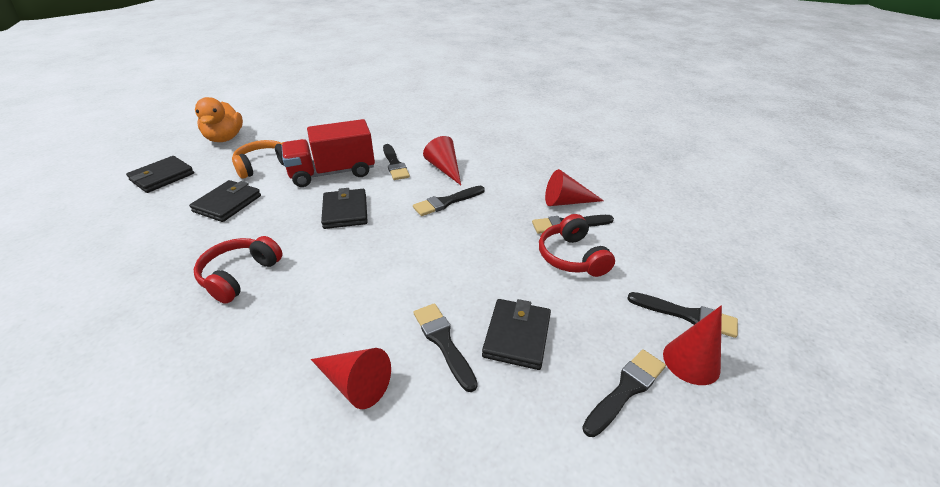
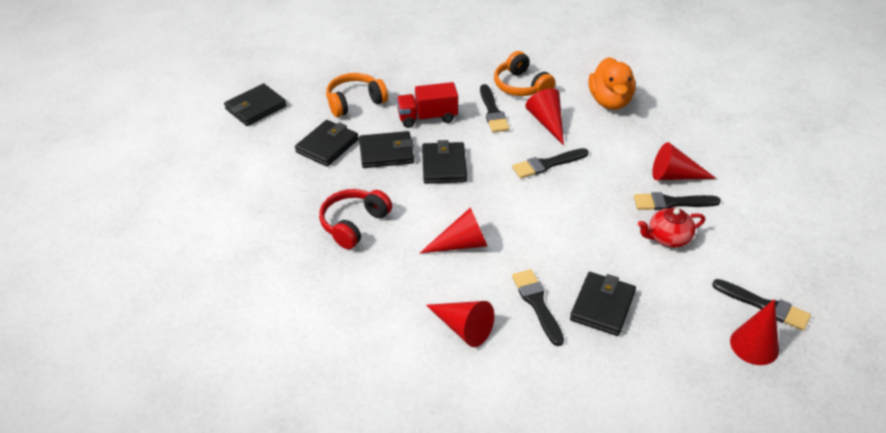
camera: 10 degrees right, 5 degrees up
orange duck [195,97,243,142] -> orange duck moved to [588,57,636,110]
red truck [282,119,375,187] -> red truck [396,82,458,128], size x0.66
red headphones [539,214,615,277] -> red teapot [638,208,705,248]
black brush [582,349,666,437] -> none
none -> black wallet [359,131,414,168]
none -> red cone [420,207,488,253]
none -> orange headphones [494,51,555,96]

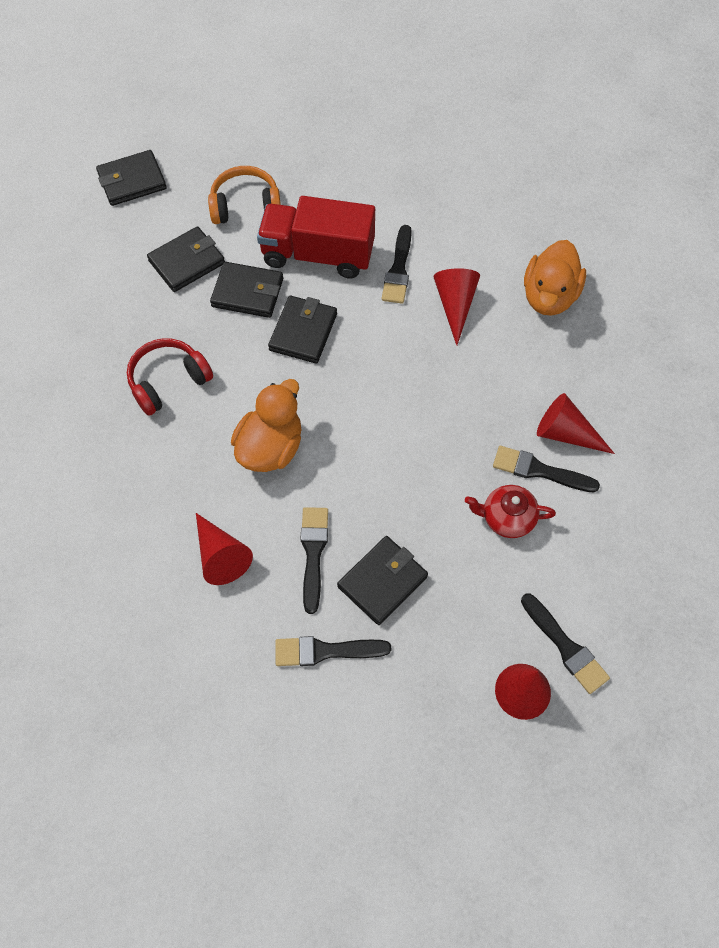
camera: 20 degrees right, 20 degrees up
red truck [396,82,458,128] -> red truck [257,196,375,278], size x1.51
red cone [420,207,488,253] -> orange duck [231,379,301,472]
orange headphones [494,51,555,96] -> none
black brush [512,148,589,179] -> black brush moved to [275,636,391,666]

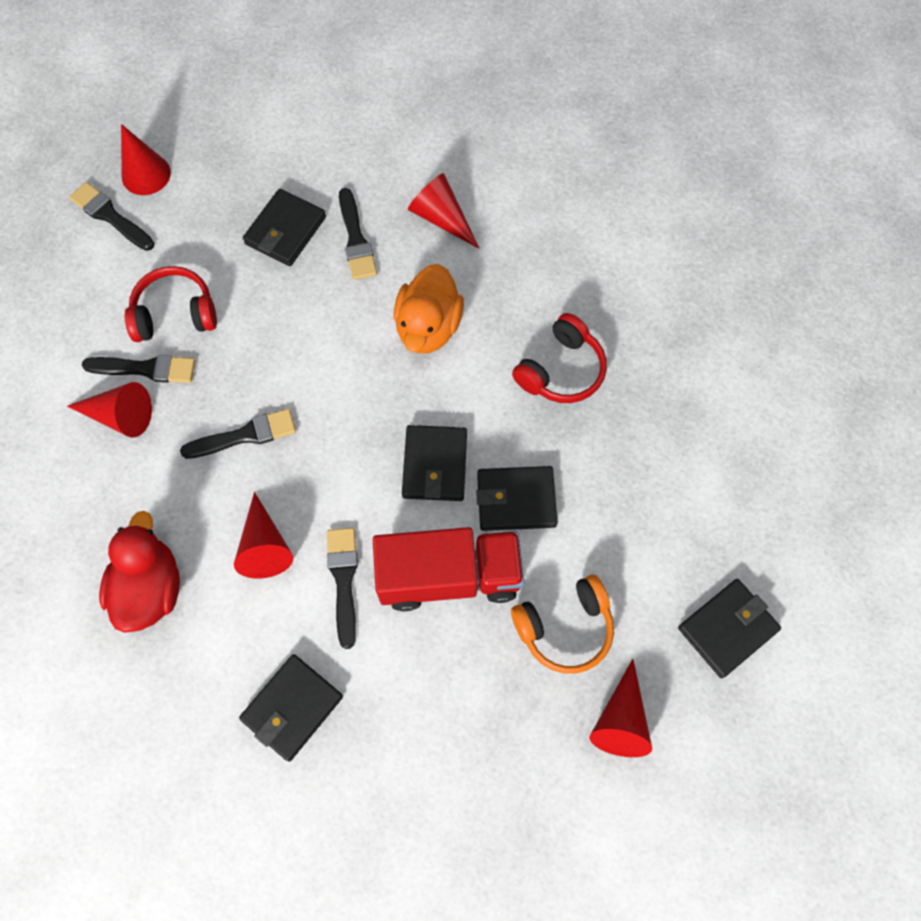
camera: 165 degrees right, 5 degrees up
black wallet [147,226,225,292] -> black wallet moved to [239,654,343,762]
black brush [275,636,391,666] -> black brush moved to [180,409,296,459]
red teapot [465,485,556,538] -> red headphones [125,266,217,342]
orange duck [524,240,586,316] -> red duck [99,511,180,633]
none -> red cone [589,659,652,757]

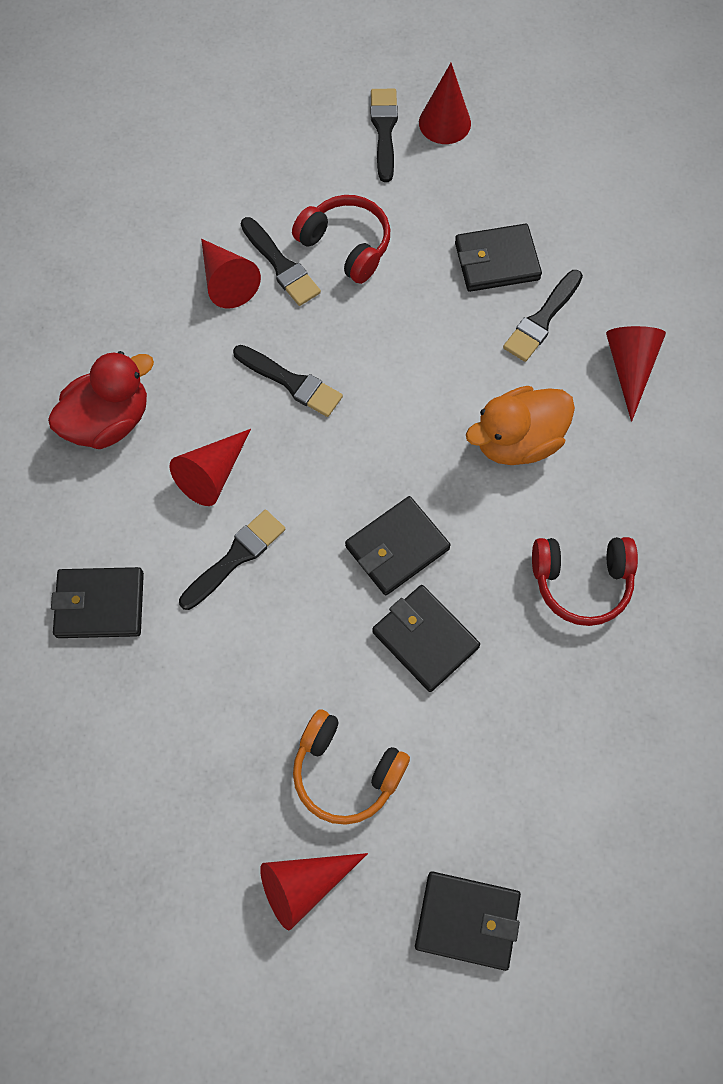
camera: 50 degrees right, 0 degrees up
red truck [373,527,524,611] -> none

